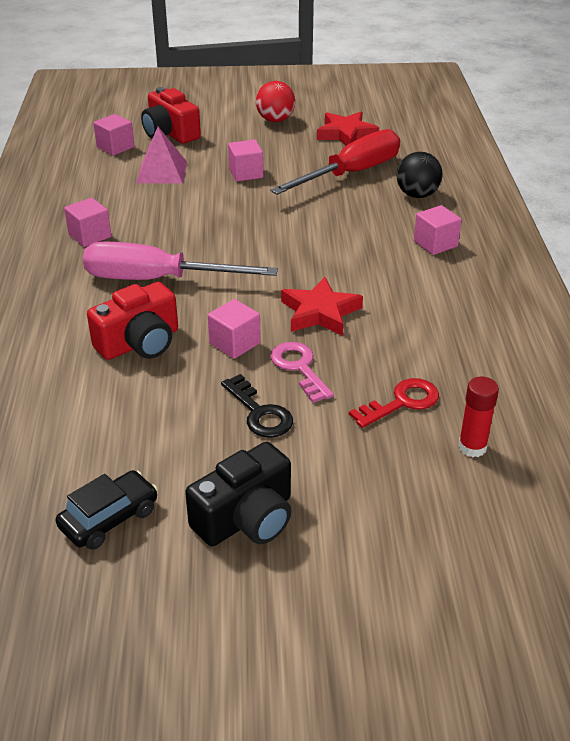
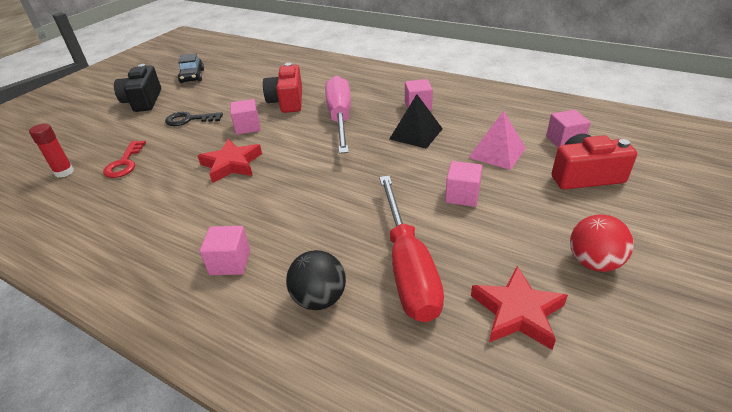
camera: 125 degrees right, 0 degrees up
pink screwdriver [83,242,278,280] -> pink screwdriver turned 45 degrees counterclockwise [325,76,351,154]
pink key [271,342,334,403] -> none
none -> black pyramid [390,94,443,149]

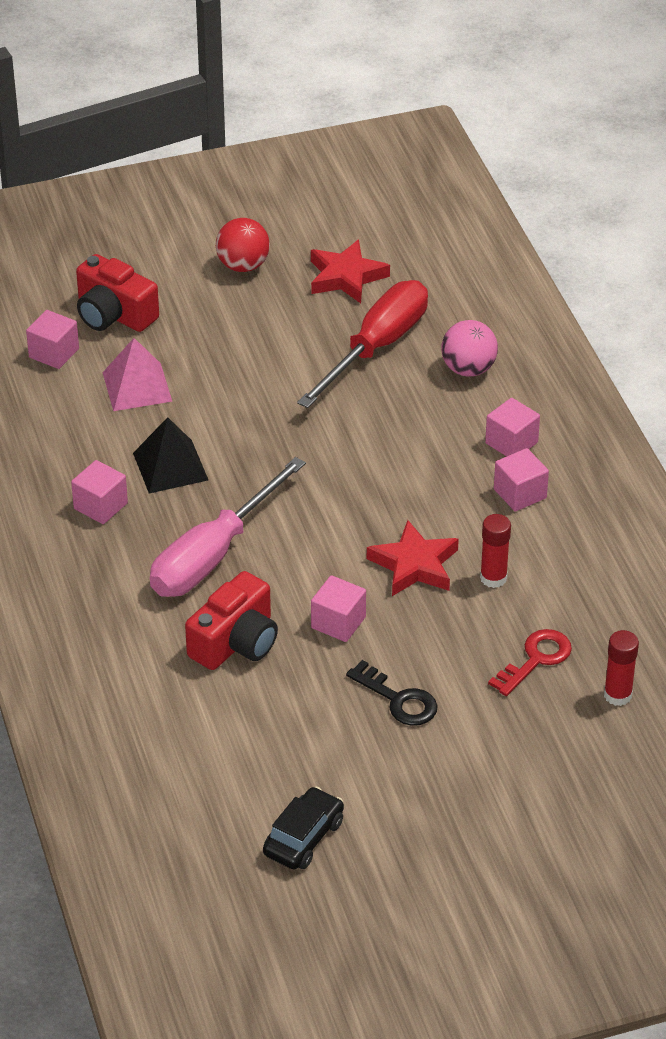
camera: 140 degrees left, 5 degrees up
black camera [114,64,161,112] -> none
black ball [286,250,346,310] -> pink ball [441,320,498,376]
pink cube [445,161,482,207] -> pink cube moved to [494,448,549,511]
none -> red glue stick [480,514,511,588]

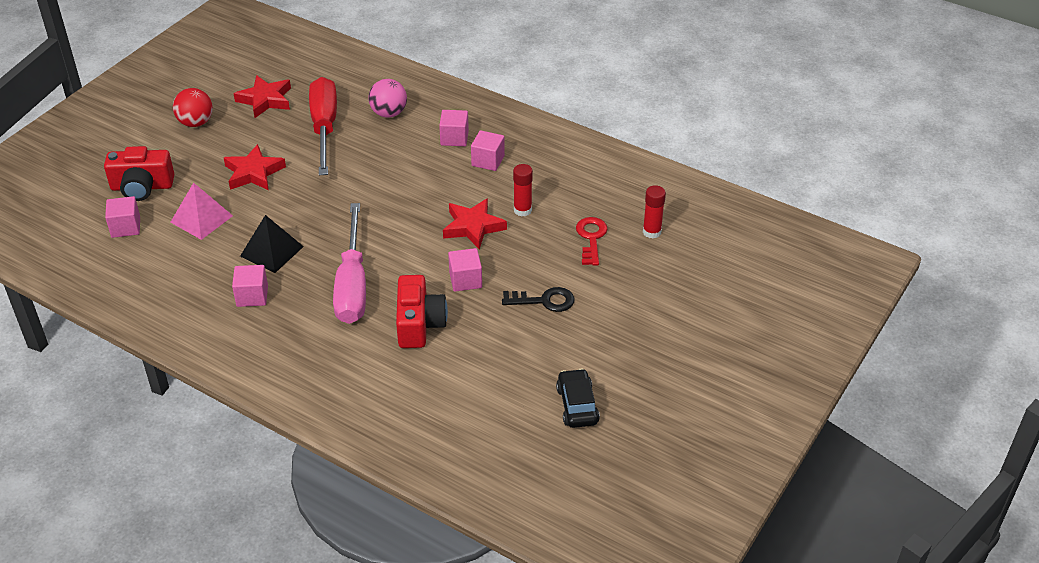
camera: 40 degrees left, 0 degrees up
none -> red star [224,144,286,190]

